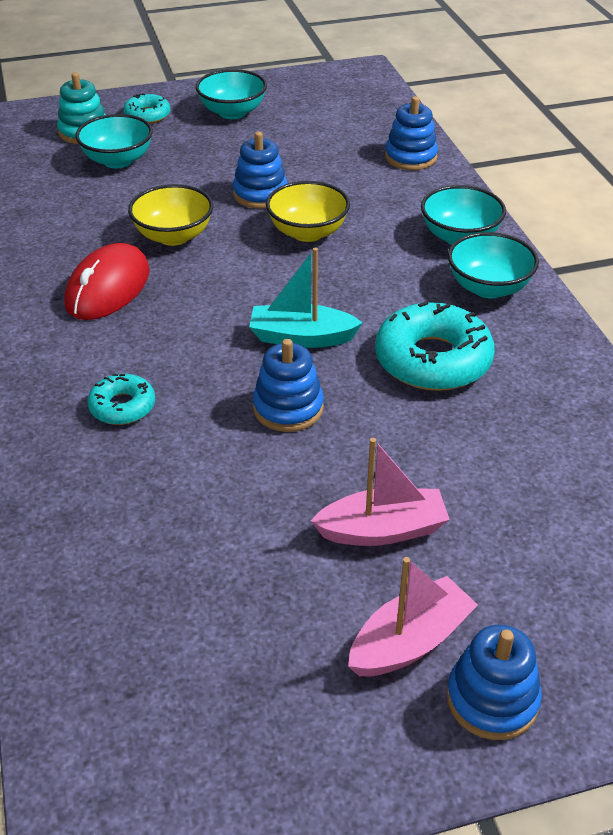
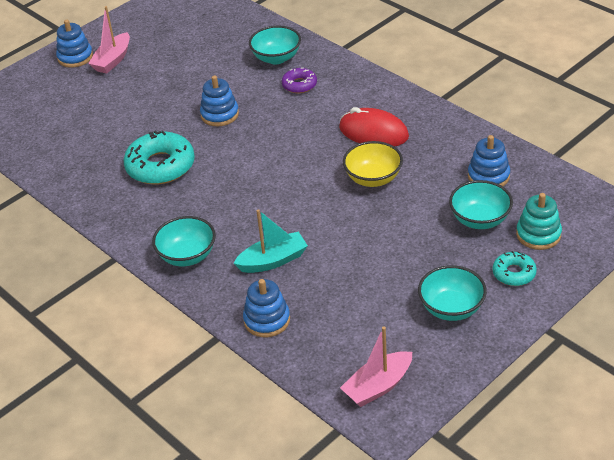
camera: 155 degrees right, 0 degrees up
red mouse [64,243,150,320] -> red mouse turned 60 degrees counterclockwise [339,107,409,147]
turquoise donut [87,374,155,425] -> purple donut [282,68,317,93]
blue stacking toy [233,132,288,209] -> blue stacking toy moved to [468,135,510,186]
turquoise boat [249,248,363,348] -> turquoise boat moved to [234,209,308,273]
yellow bowl [266,181,350,242] -> none
pink boat [311,438,450,546] -> pink boat moved to [340,326,412,407]
turquoise bowl [448,232,539,298] -> turquoise bowl moved to [249,26,301,64]

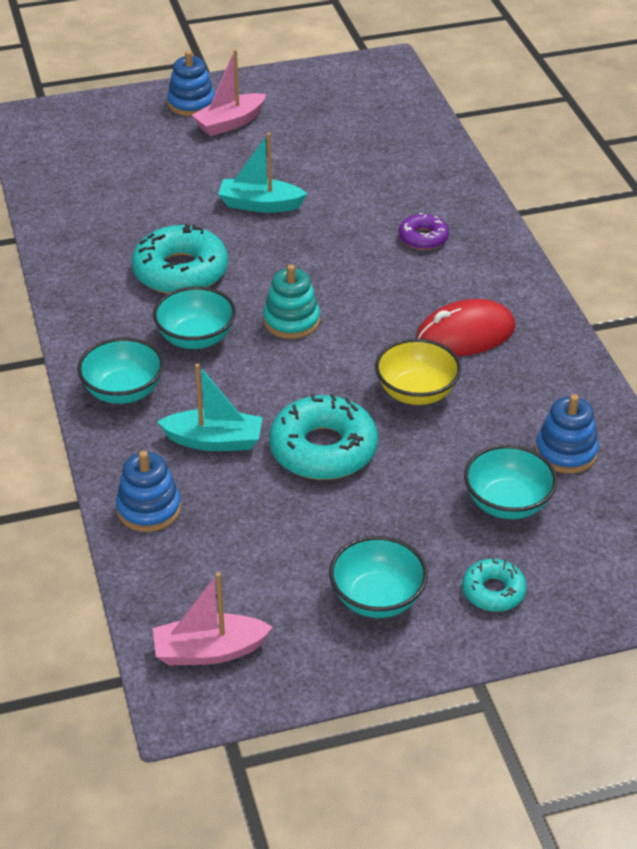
camera: 25 degrees right, 0 degrees up
blue stacking toy [200,75,239,126] -> none
turquoise bowl [249,26,301,64] -> turquoise bowl moved to [153,286,236,349]
red mouse [339,107,409,147] -> red mouse turned 75 degrees counterclockwise [415,299,515,356]
turquoise stacking toy [516,193,562,250] -> turquoise stacking toy moved to [263,264,320,339]
none -> turquoise boat [218,133,307,213]
none -> turquoise donut [269,394,378,480]

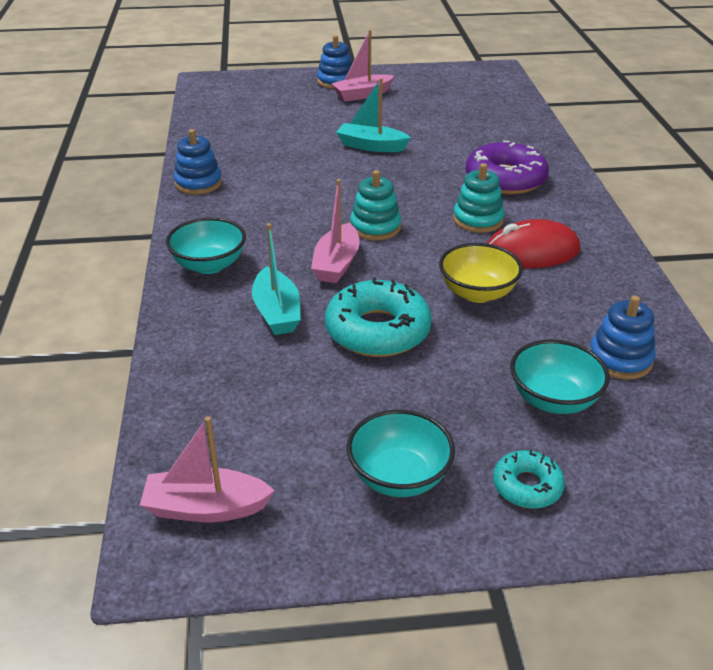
camera: 10 degrees right, 5 degrees down
blue stacking toy [116,451,181,532] -> blue stacking toy moved to [174,129,222,195]
turquoise donut [132,223,228,294] -> none
turquoise bowl [153,286,236,349] -> none
turquoise boat [157,363,263,451] -> turquoise boat turned 60 degrees clockwise [252,223,301,335]
purple donut [399,213,449,250] -> purple donut [466,140,549,195], size x1.85
none -> pink boat [311,179,360,283]
none -> turquoise stacking toy [453,163,504,233]

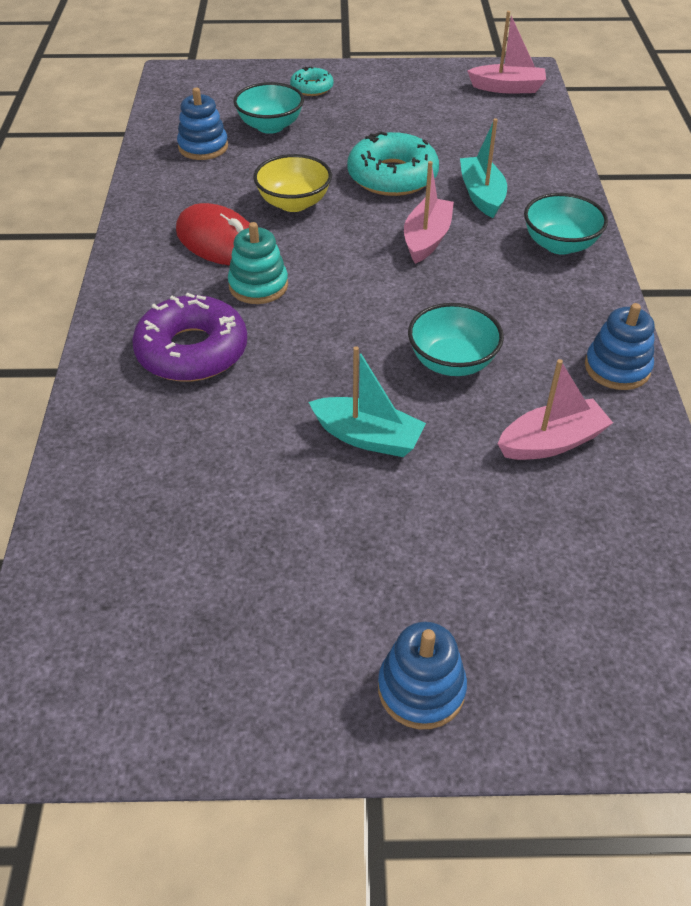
camera: 175 degrees left, 10 degrees up
pink boat [331,30,394,102] -> pink boat moved to [498,359,613,460]
turquoise bowl [347,409,455,497] -> turquoise bowl moved to [408,303,504,376]
turquoise stacking toy [350,170,401,240] -> none
red mouse [487,219,580,268] -> red mouse turned 45 degrees clockwise [176,203,250,266]

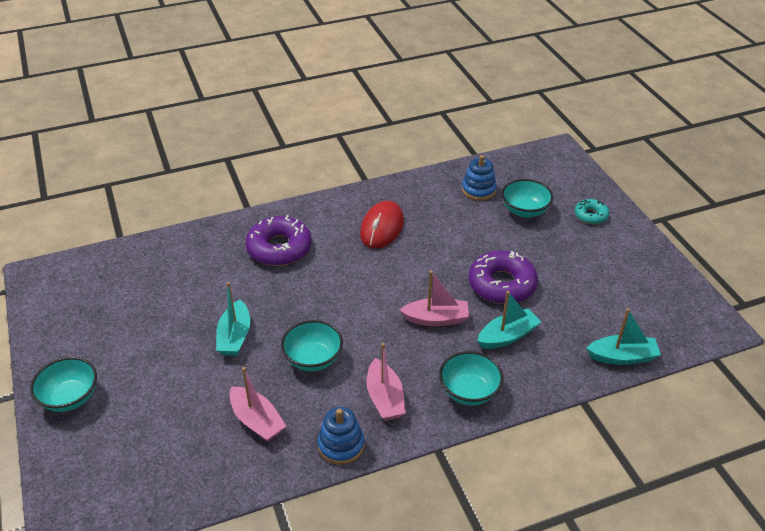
camera: 70 degrees right, 5 degrees down
turquoise stacking toy [228,222,288,304] -> none
yellow bowl [253,154,332,212] -> none
turquoise donut [347,132,439,196] -> purple donut [469,251,538,304]
blue stacking toy [378,622,467,729] -> turquoise bowl [30,357,97,412]
pink boat [467,11,546,94] -> pink boat moved to [367,343,406,421]
none -> turquoise boat [586,309,661,365]

